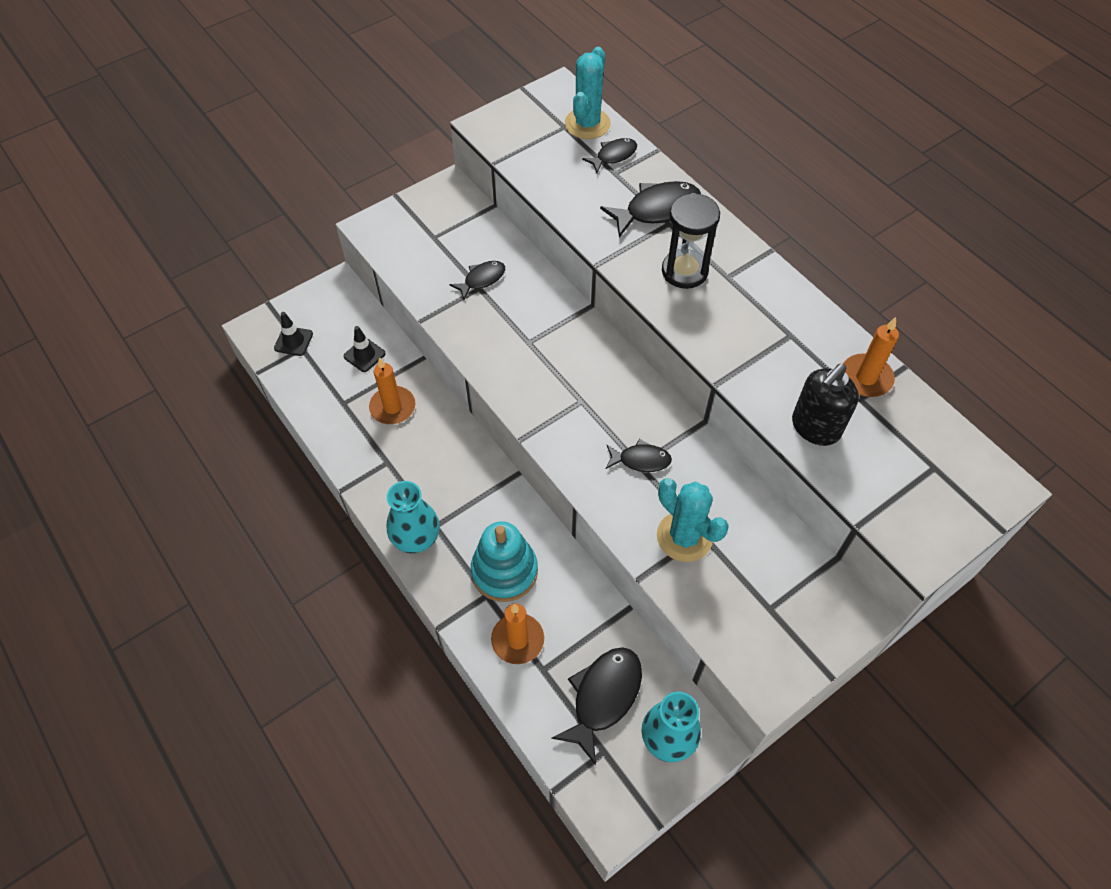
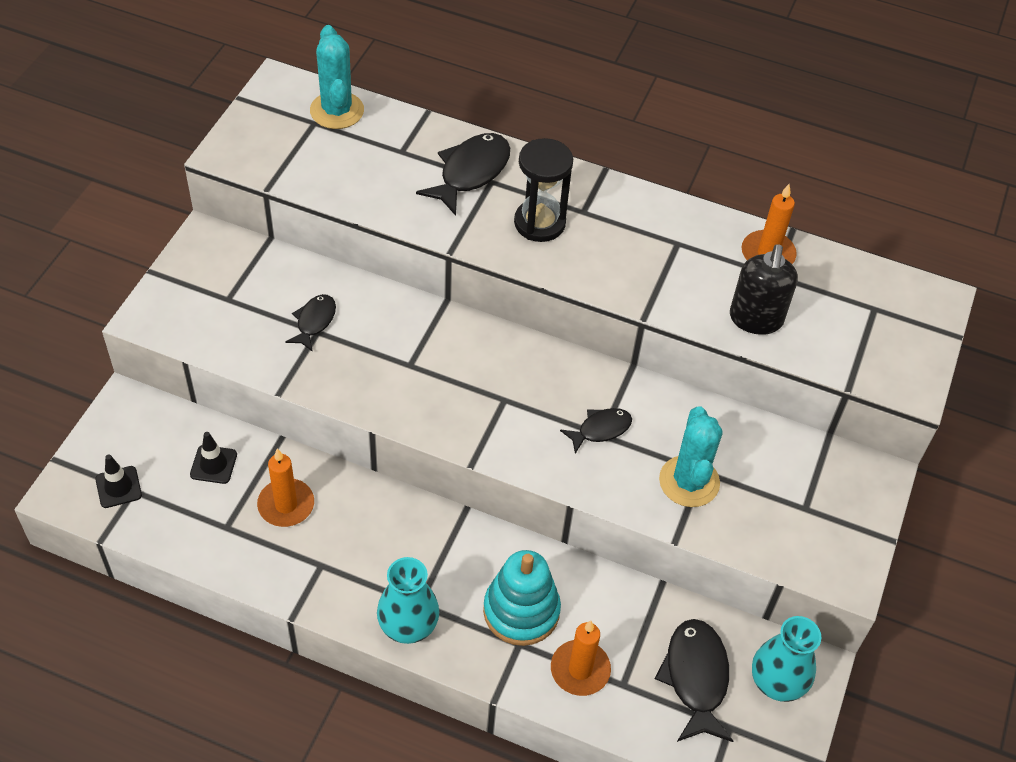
camera: 35 degrees left, 5 degrees down
black fish [582,138,637,173] -> none
turquoise cactus [657,478,729,562] -> turquoise cactus turned 75 degrees clockwise [659,406,722,507]

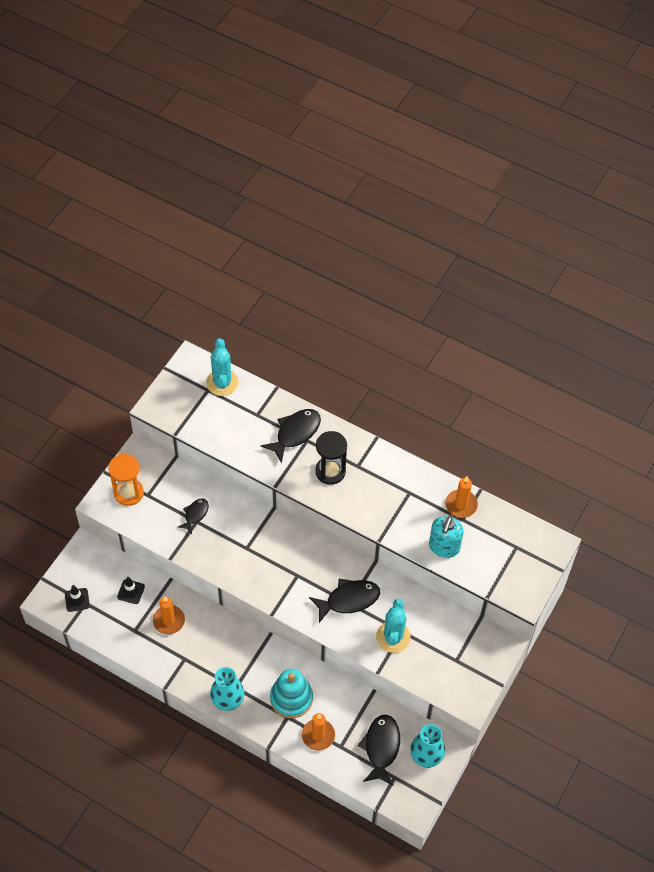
camera: 10 degrees right, 5 degrees up
black fish [560,408,632,454] -> black fish [309,579,380,623], size x1.68
black soap dispenser [730,244,798,335] -> turquoise soap dispenser [429,516,464,558]
none -> orange hourglass [108,454,144,506]

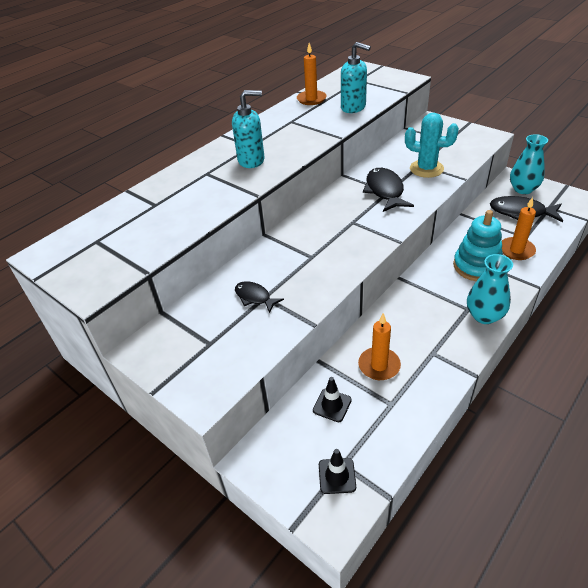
camera: 75 degrees left, 15 degrees down
orange hourglass [108,454,144,506] -> none
turquoise cactus [206,338,239,396] -> none
black fish [261,409,321,463] -> none
black hourglass [315,431,347,485] -> turquoise soap dispenser [232,90,264,168]

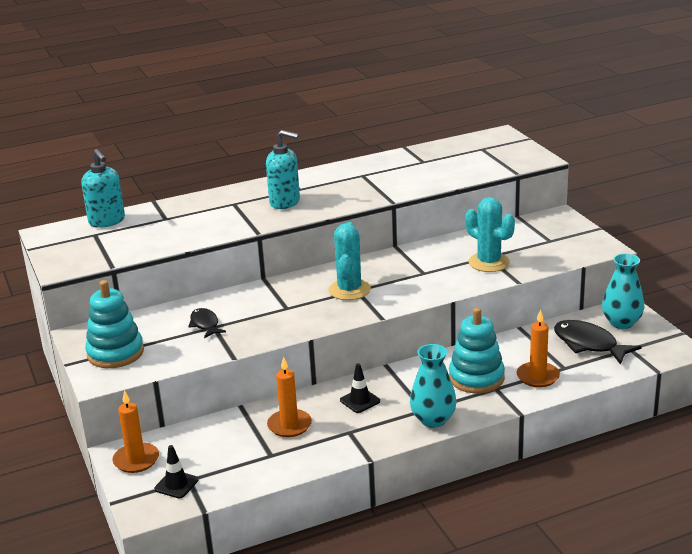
camera: 25 degrees right, 15 degrees down
orange candle [297,43,326,105] -> orange candle moved to [112,390,159,473]
black traffic cone [313,377,352,422] -> black traffic cone moved to [340,363,380,413]
turquoise soap dispenser [341,42,371,113] -> turquoise soap dispenser moved to [81,149,125,228]
black fish [363,168,414,212] -> none
none -> turquoise stacking toy [85,280,144,368]
none -> turquoise cactus [329,222,371,300]

